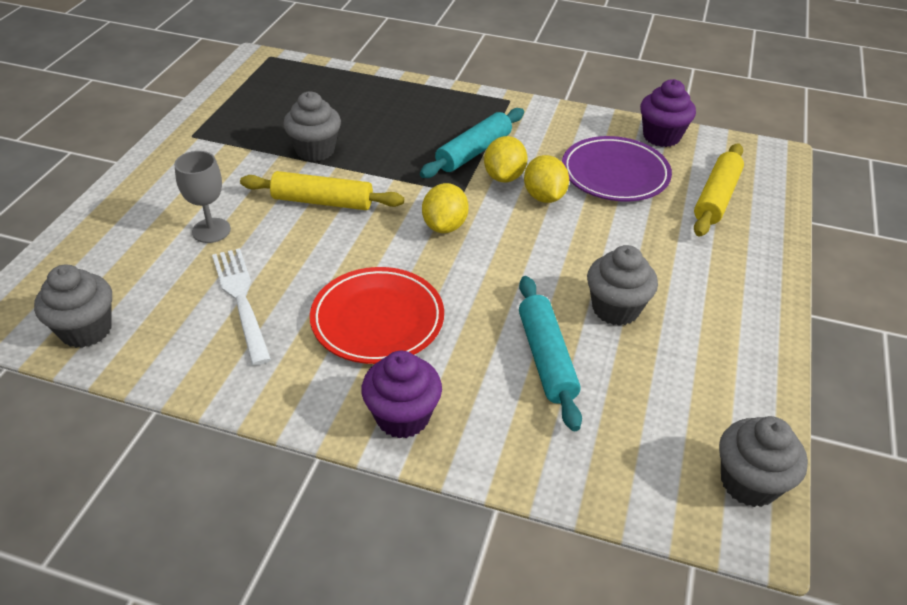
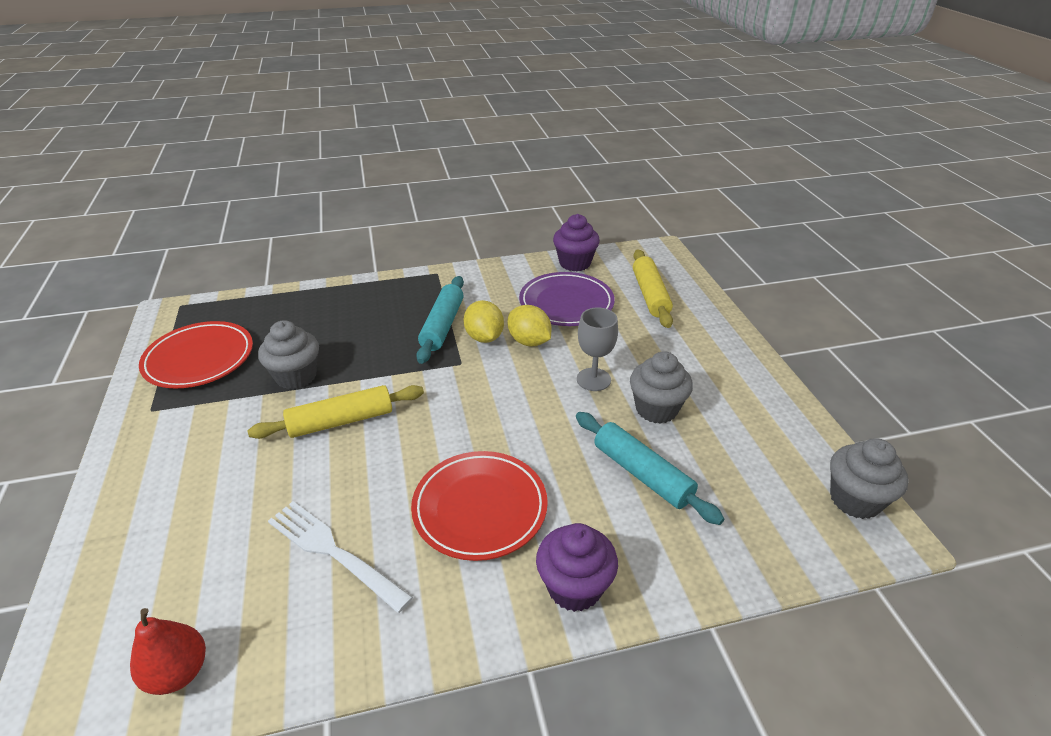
camera: 30 degrees left, 5 degrees down
grey cupcake [34,265,112,348] -> red pear [130,608,206,695]
grey goblet [174,151,231,243] -> grey goblet moved to [577,307,618,391]
yellow lemon [422,183,469,233] -> none
none -> red plate [139,321,253,389]

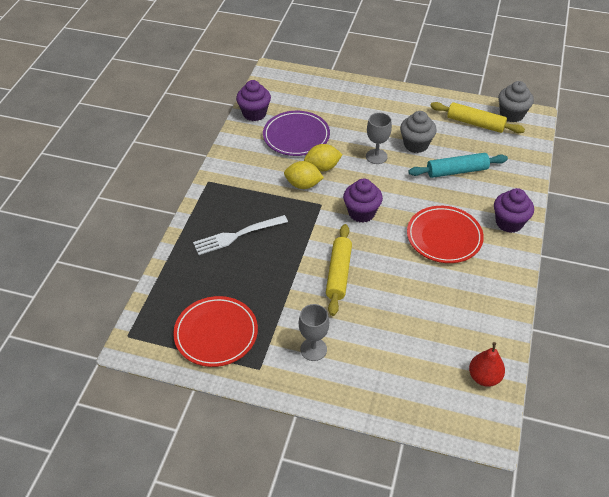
camera: 60 degrees left, 10 degrees up
grey cupcake [258,320,319,389] -> none
white fork [268,501,413,613] -> white fork moved to [193,215,288,255]
turquoise rolling pin [416,276,464,364] -> none
yellow rolling pin [633,250,673,328] -> yellow rolling pin moved to [430,102,525,133]
none -> grey goblet [299,304,329,361]
none -> purple cupcake [343,178,383,223]

